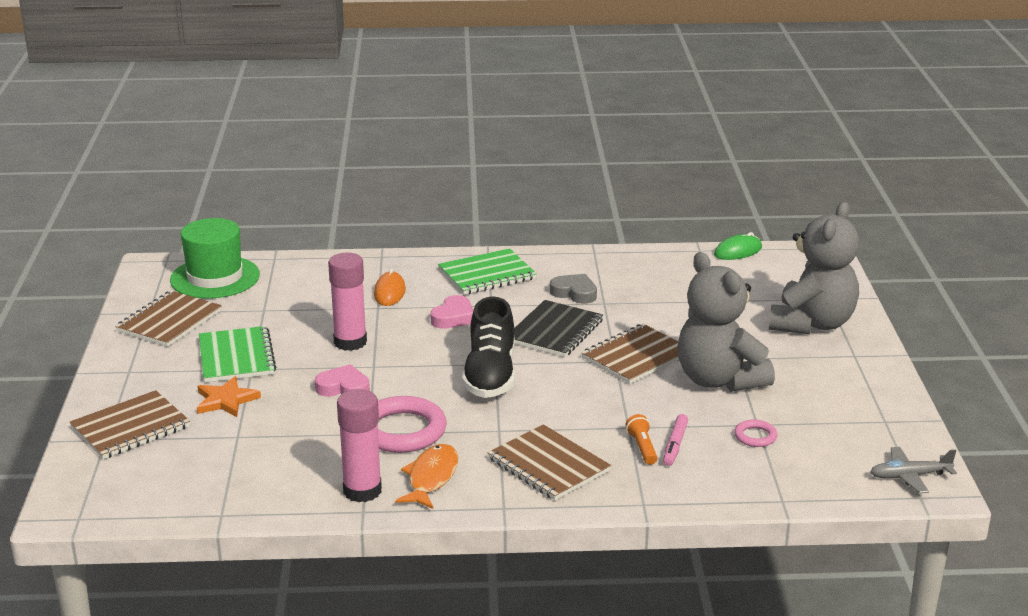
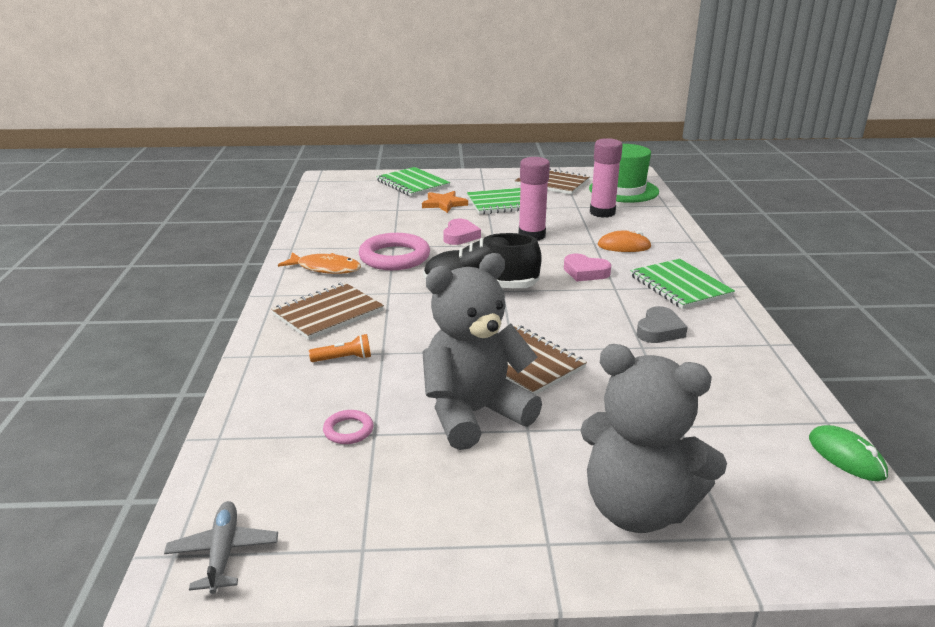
camera: 90 degrees right, 0 degrees up
brown notebook [69,390,190,459] -> green notebook [376,167,450,197]
pink glue stick [337,389,382,502] -> pink glue stick moved to [590,138,623,218]
black notebook [514,300,603,357] -> none
pink marker [663,414,688,466] -> none

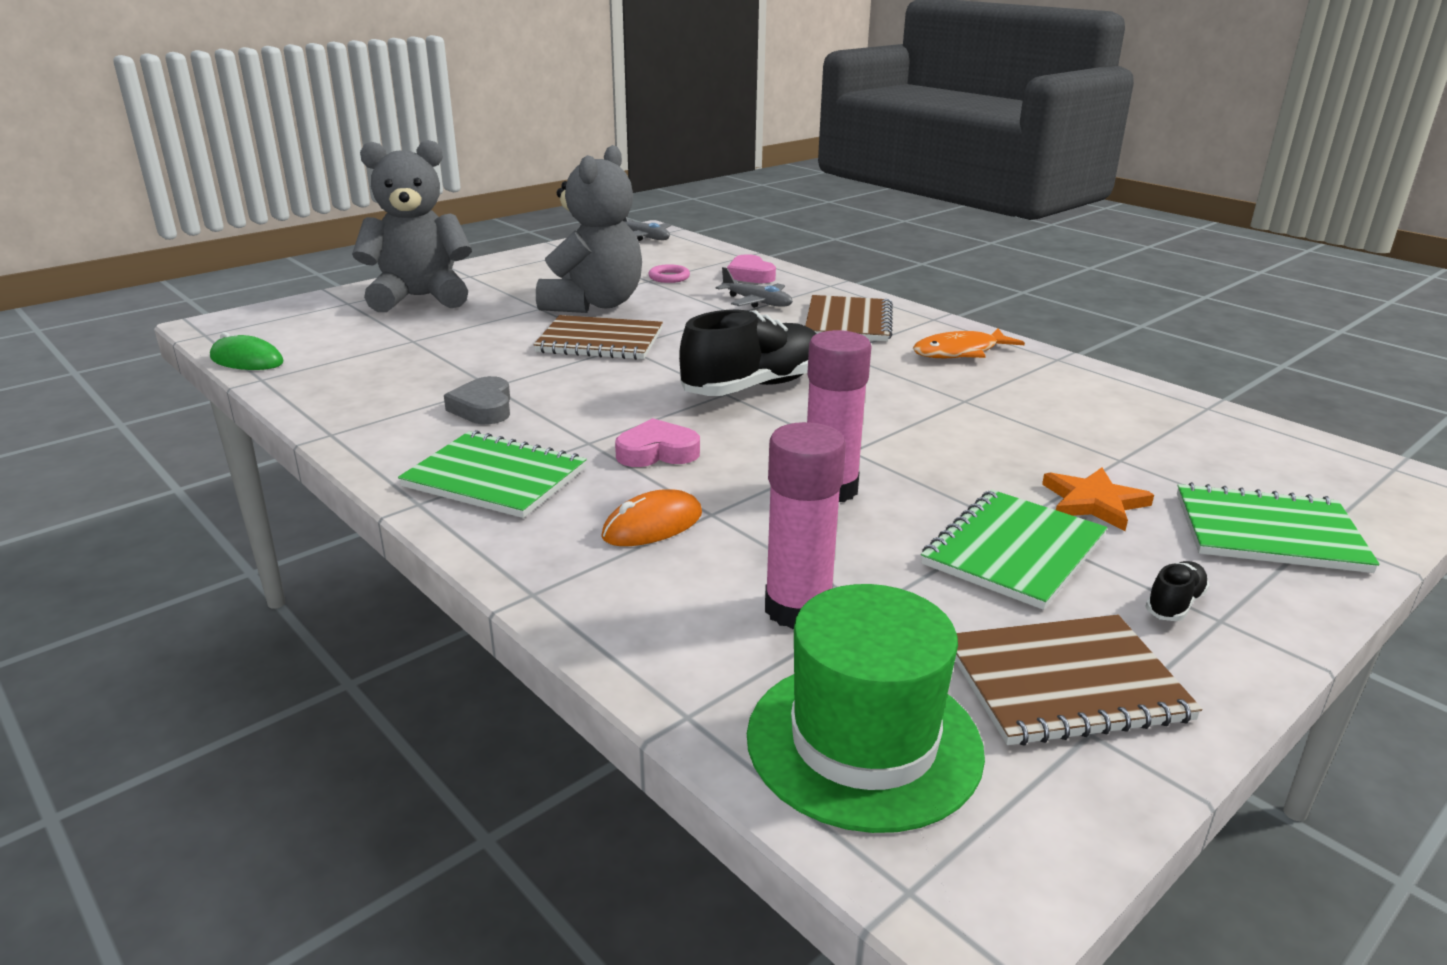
camera: 140 degrees right, 0 degrees up
orange flashlight [309,334,371,362] -> grey plane [715,267,793,308]
pink ring [359,233,430,270] -> none
pink heart [443,219,481,245] -> pink heart moved to [727,254,776,283]
none -> black shoe [1145,561,1209,621]

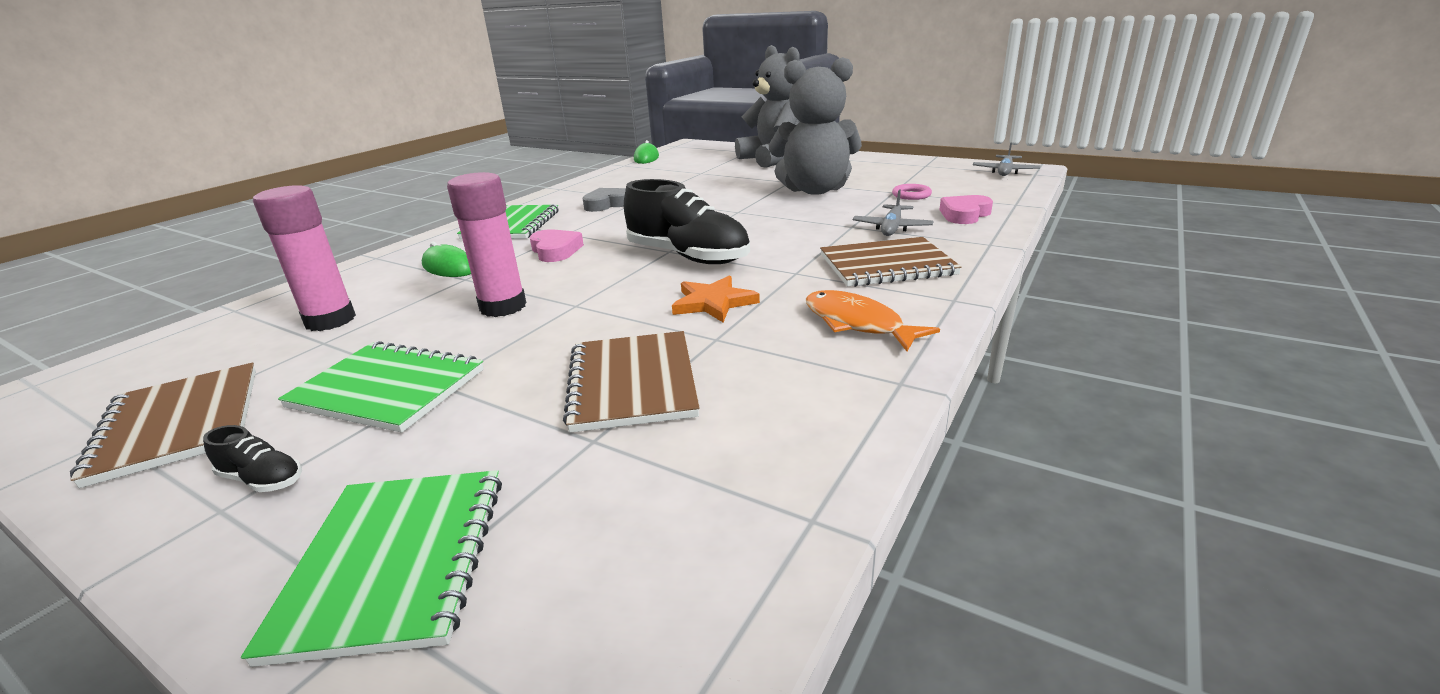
camera: 75 degrees right, 0 degrees up
brown notebook [533,315,663,360] -> brown notebook moved to [563,331,700,433]
orange mouse [601,489,702,546] -> green mouse [422,242,471,277]
green hat [747,584,985,833] -> none
orange star [1042,467,1154,531] -> orange star moved to [672,275,760,322]

